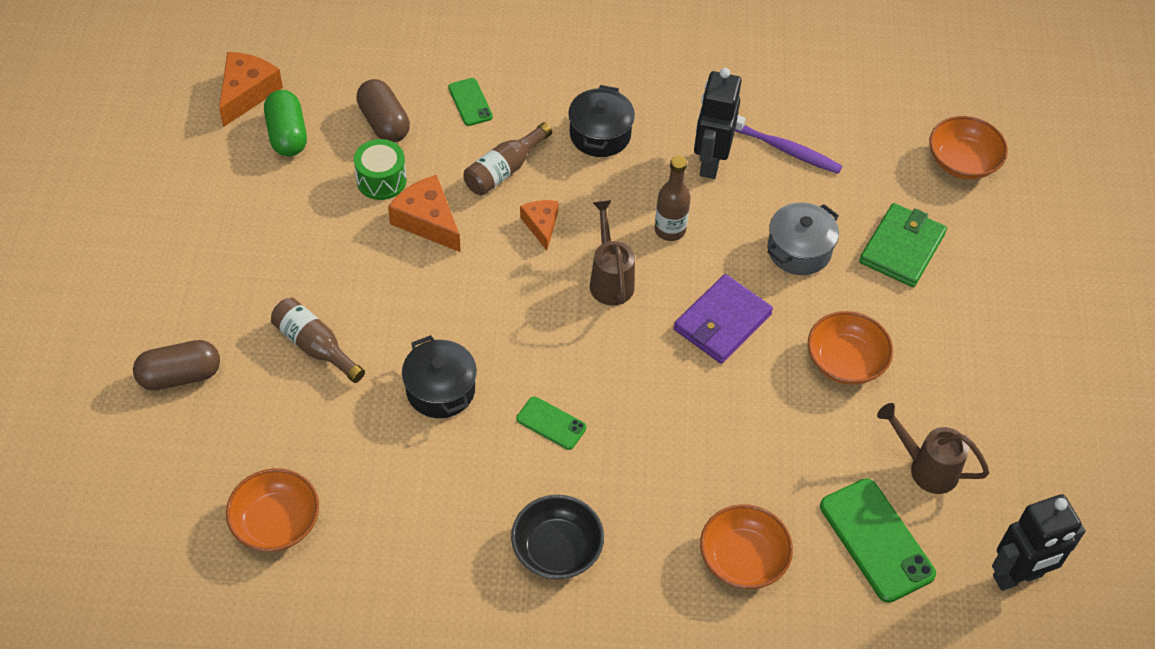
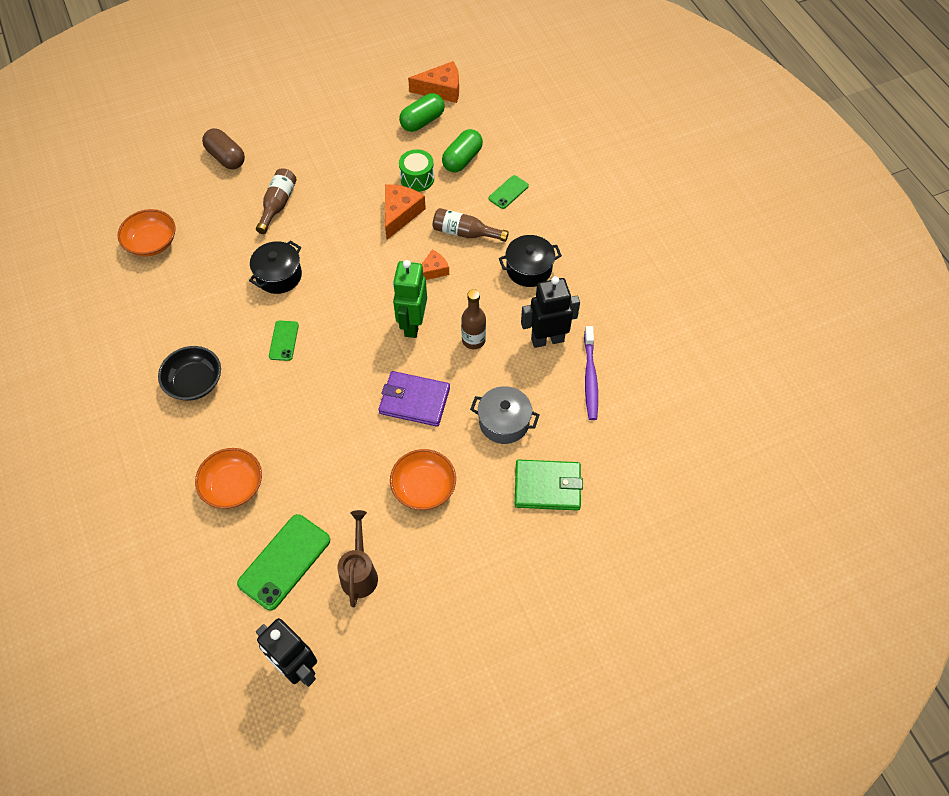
camera: 65 degrees right, 5 degrees up
brown capsule [356,79,410,143] -> green capsule [442,129,483,173]
brown watering can [590,200,635,306] -> green robot [393,260,427,338]
orange bowl [929,116,1008,179] -> none

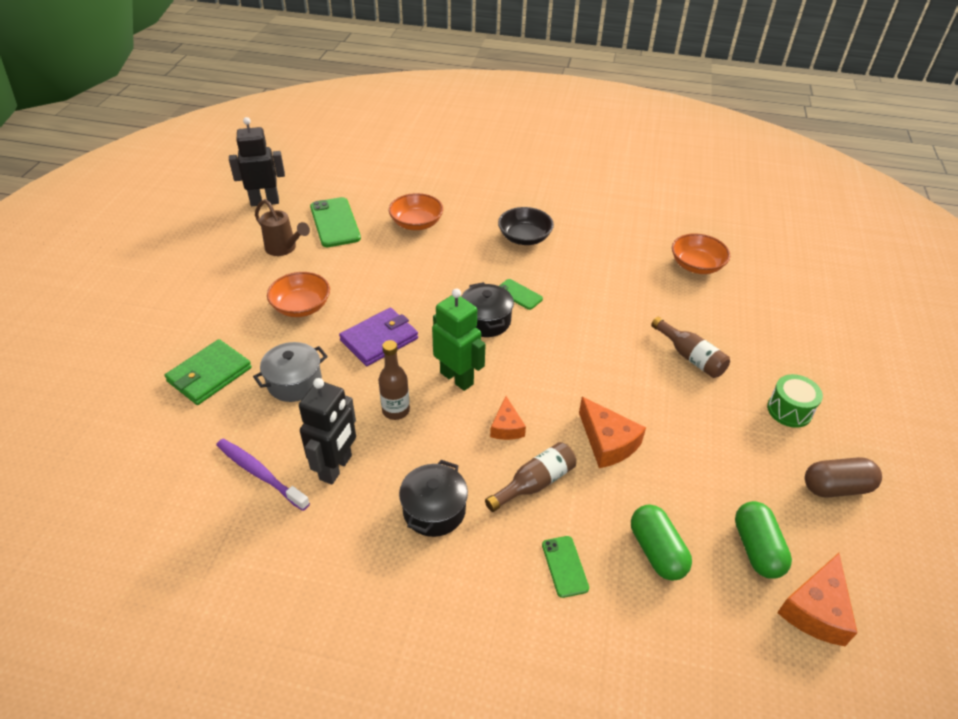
camera: 125 degrees right, 15 degrees down
brown capsule [202,128,245,169] -> brown capsule moved to [805,457,882,498]
black pot [249,240,302,294] -> black pot moved to [461,282,514,337]
green drum [399,149,434,192] -> green drum moved to [767,374,823,428]

